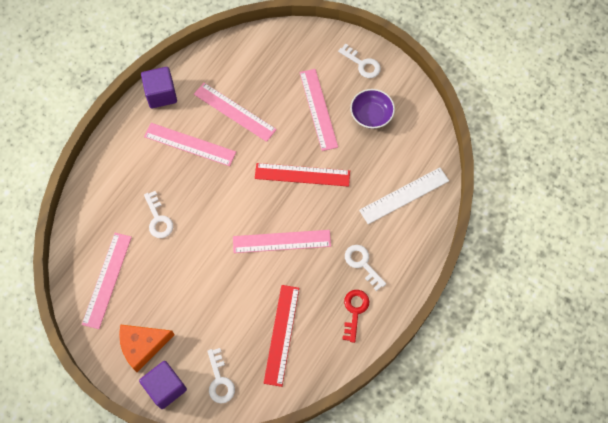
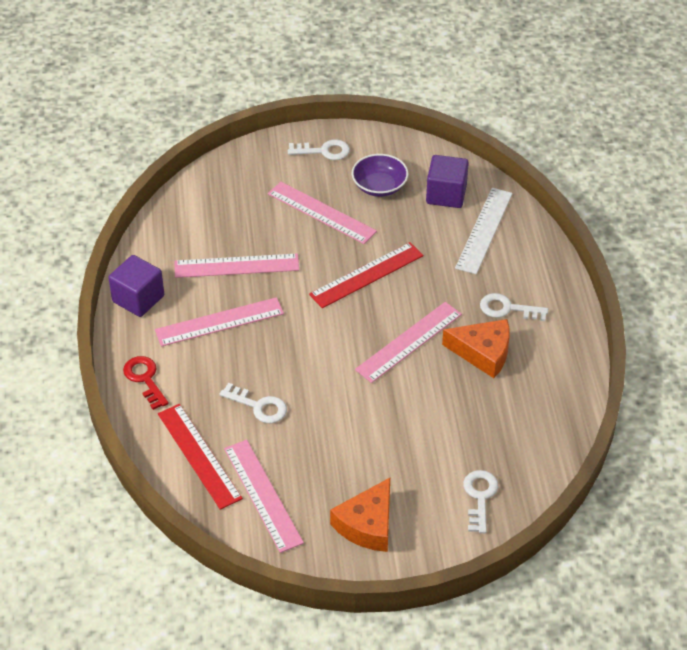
camera: 40 degrees left, 20 degrees down
purple cube [139,361,187,409] -> purple cube moved to [426,155,469,208]
white key [208,348,235,404] -> white key turned 120 degrees counterclockwise [463,470,498,533]
red ruler [264,285,299,387] -> red ruler moved to [158,404,243,510]
red key [342,290,369,343] -> red key moved to [123,356,169,410]
none -> orange cheese [442,319,510,378]

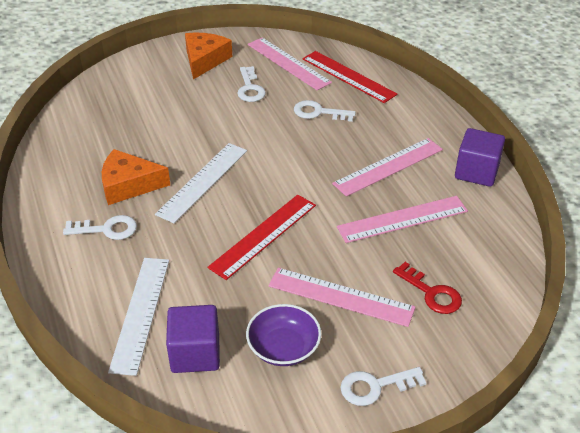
camera: 165 degrees right, 5 degrees down
red key [123,356,169,410] -> red key moved to [393,262,462,314]
pink ruler [355,302,462,383] -> white ruler [155,143,247,223]
white key [463,470,498,533] -> white key moved to [237,66,266,102]

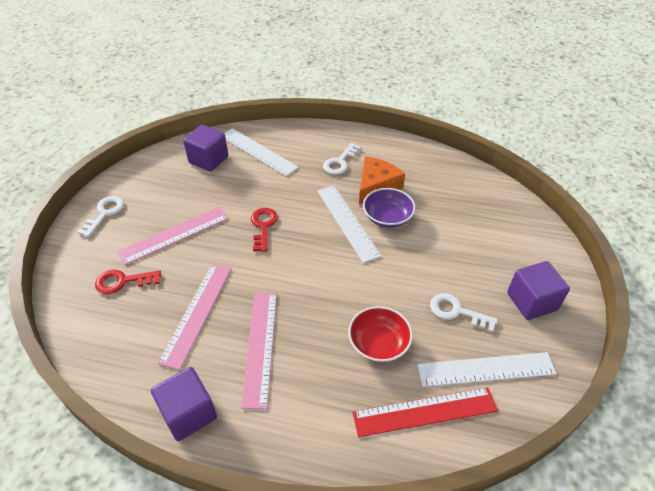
camera: 125 degrees right, 5 degrees up
orange cheese [185,33,232,80] -> purple cube [507,261,570,320]
red ruler [208,195,316,280] -> red key [251,208,278,252]
purple bowl [246,304,321,366] -> purple bowl moved to [363,188,415,228]
pink ruler [248,38,332,91] -> white ruler [417,352,557,387]
white key [294,100,356,122] -> red bowl [348,306,413,362]

